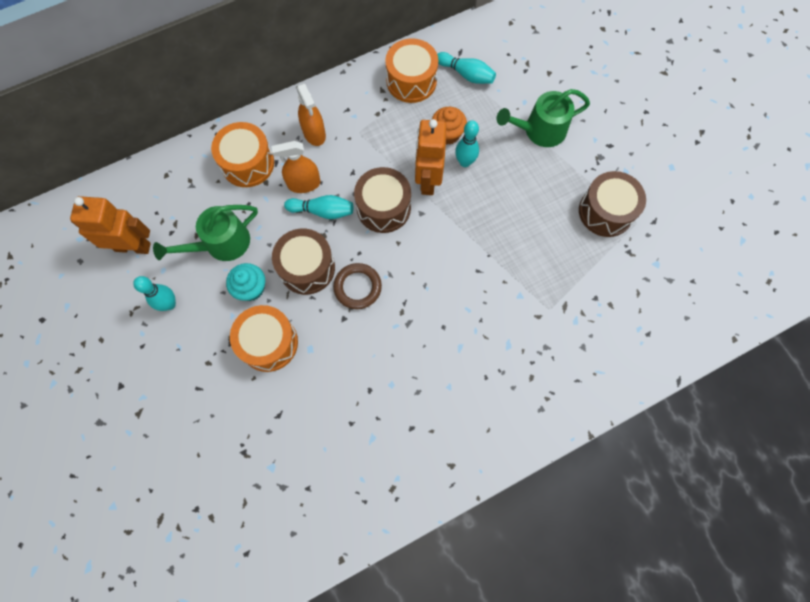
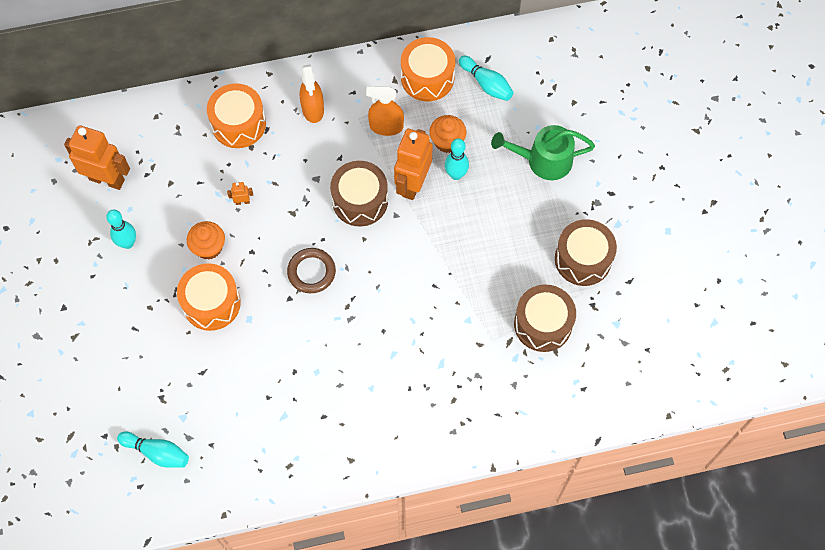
camera: 15 degrees right, 5 degrees down
green watering can [153,205,258,261] -> none
turquoise cupcake [226,263,265,301] -> orange cupcake [187,221,225,260]
orange spray bottle [271,141,321,193] -> orange spray bottle moved to [366,86,404,136]
brown drum [272,229,335,295] -> brown drum moved to [514,284,576,352]
turquoise bowling pin [284,195,353,219] -> turquoise bowling pin moved to [117,431,189,468]
none -> orange robot [227,182,253,205]

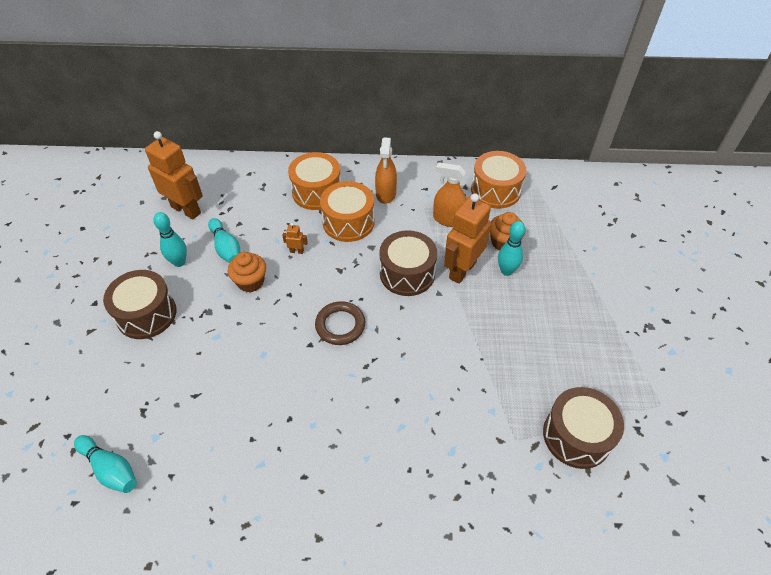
camera: 15 degrees right, 15 degrees down
orange drum [177,263,241,331] -> orange drum moved to [320,181,374,242]
turquoise bowling pin [459,56,513,101] -> turquoise bowling pin moved to [208,218,240,263]
green watering can [491,125,595,180] -> none
brown drum [555,219,617,286] -> brown drum moved to [103,270,177,339]

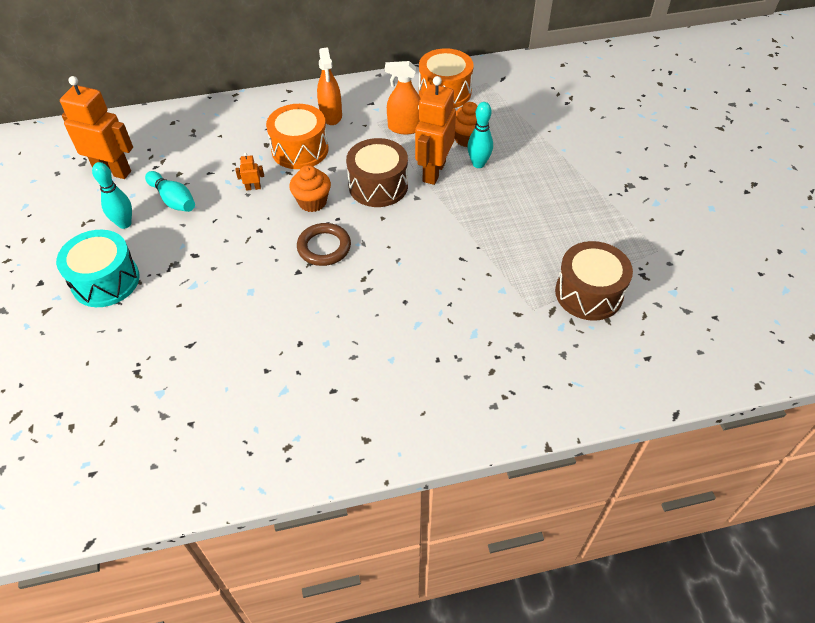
camera: 15 degrees left, 0 degrees up
turquoise bowling pin [74,435,137,493] -> none
brown drum [103,270,177,339] -> turquoise drum [56,230,140,307]
orange cupcake [227,252,266,293] -> orange cupcake moved to [289,165,331,212]
orange drum [288,152,341,210] -> none

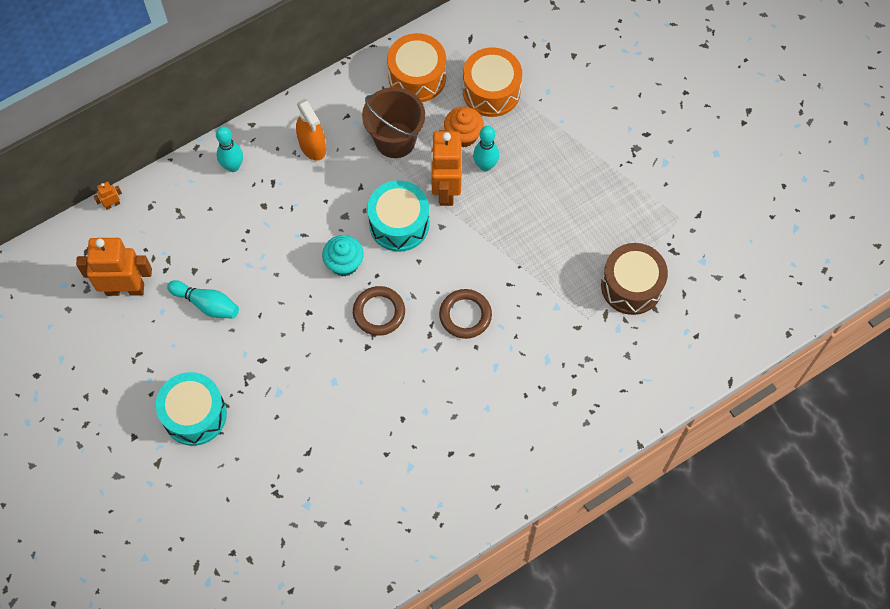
camera: 20 degrees left, 15 degrees up
turquoise bowling pin [92,162,132,229] -> turquoise bowling pin moved to [216,126,243,172]
orange robot [235,153,264,191] -> orange robot moved to [94,182,122,210]
orange drum [266,104,328,169] -> orange drum moved to [463,47,522,117]
orange cupcake [289,165,331,212] -> turquoise cupcake [322,235,364,277]
brown drum [346,138,408,207] -> turquoise drum [367,180,430,252]
orange spray bottle [385,61,421,134] -> brown bucket [362,87,425,158]
none -> brown ring [439,289,492,339]

